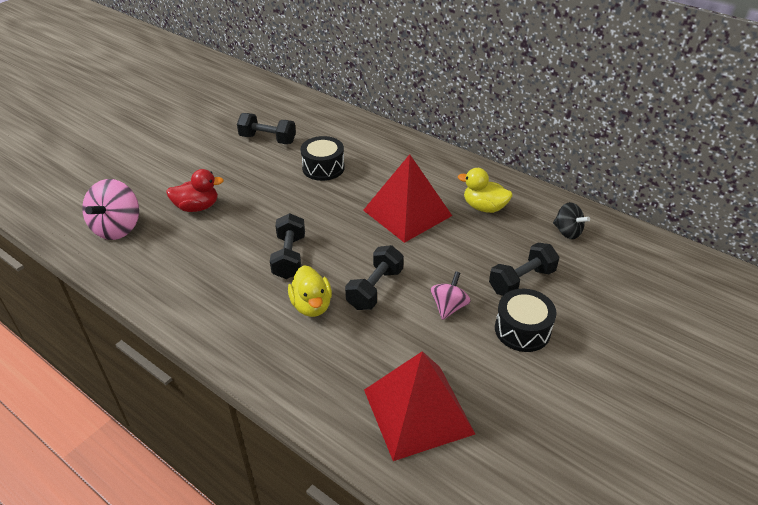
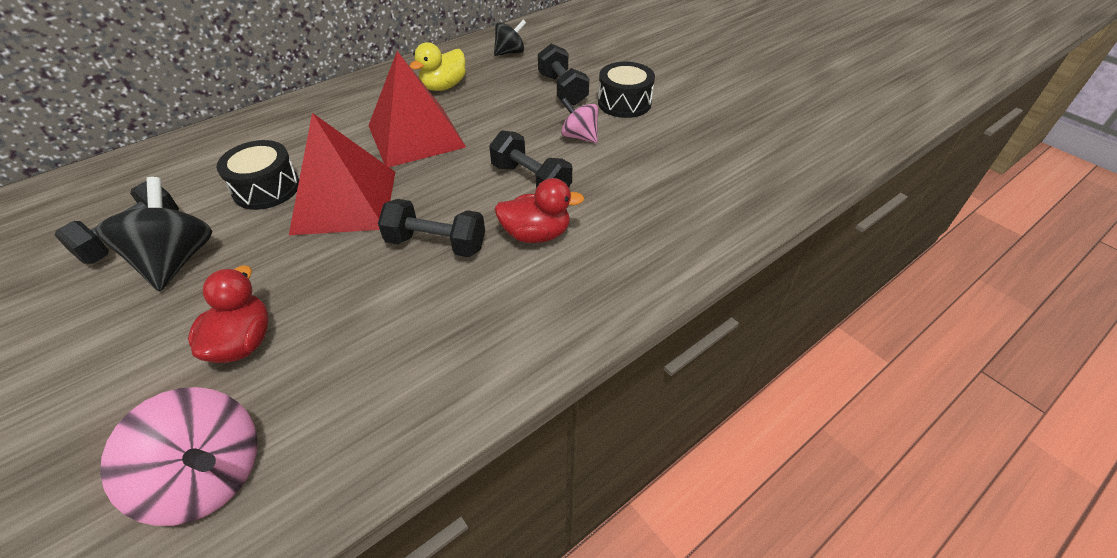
camera: 75 degrees left, 5 degrees up
yellow duck [288,265,332,317] -> red duck [495,178,585,243]
red pyramid [364,351,475,461] -> red pyramid moved to [289,113,395,235]
none -> black spinning top [95,177,212,291]

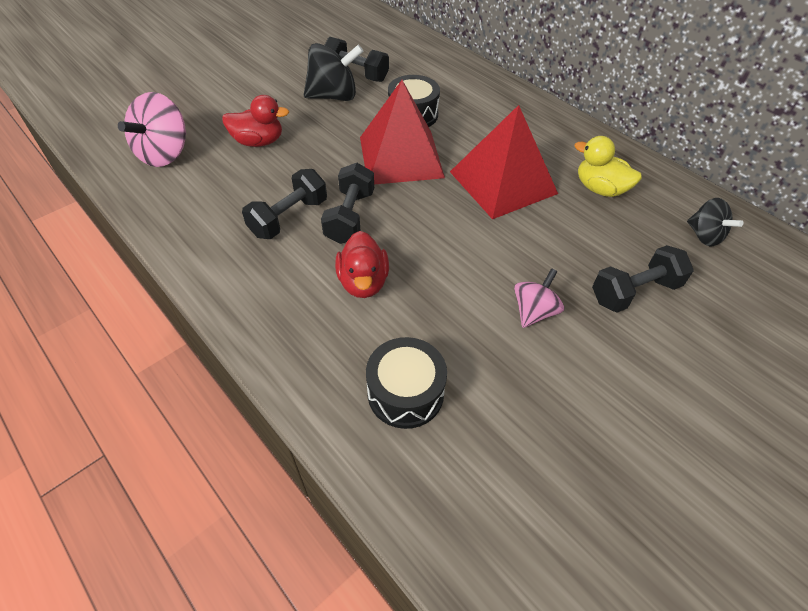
camera: 85 degrees right, 5 degrees up
black dumbbell [489,130,572,188] -> black dumbbell moved to [242,169,327,239]
black drum [598,62,655,118] -> black drum moved to [366,337,447,429]

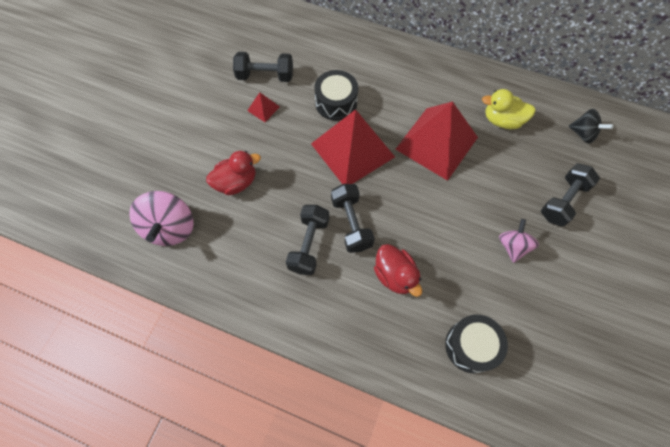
camera: 25 degrees left, 15 degrees up
black spinning top [304,43,364,101] -> red pyramid [247,92,280,122]

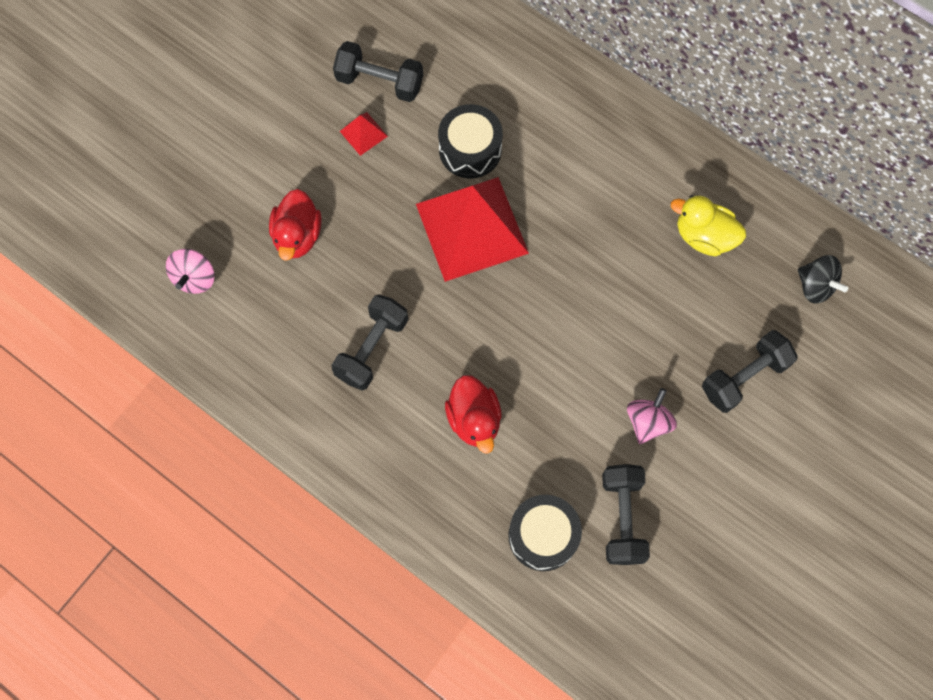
camera: 15 degrees right, 5 degrees up
pink spinning top [129,191,194,246] -> pink spinning top [166,249,215,294], size x0.61
red duck [206,151,261,195] -> red duck turned 105 degrees clockwise [269,189,322,261]
black dumbbell [331,184,375,253] -> black dumbbell moved to [602,464,650,565]
red pyramid [395,102,478,181] -> none

